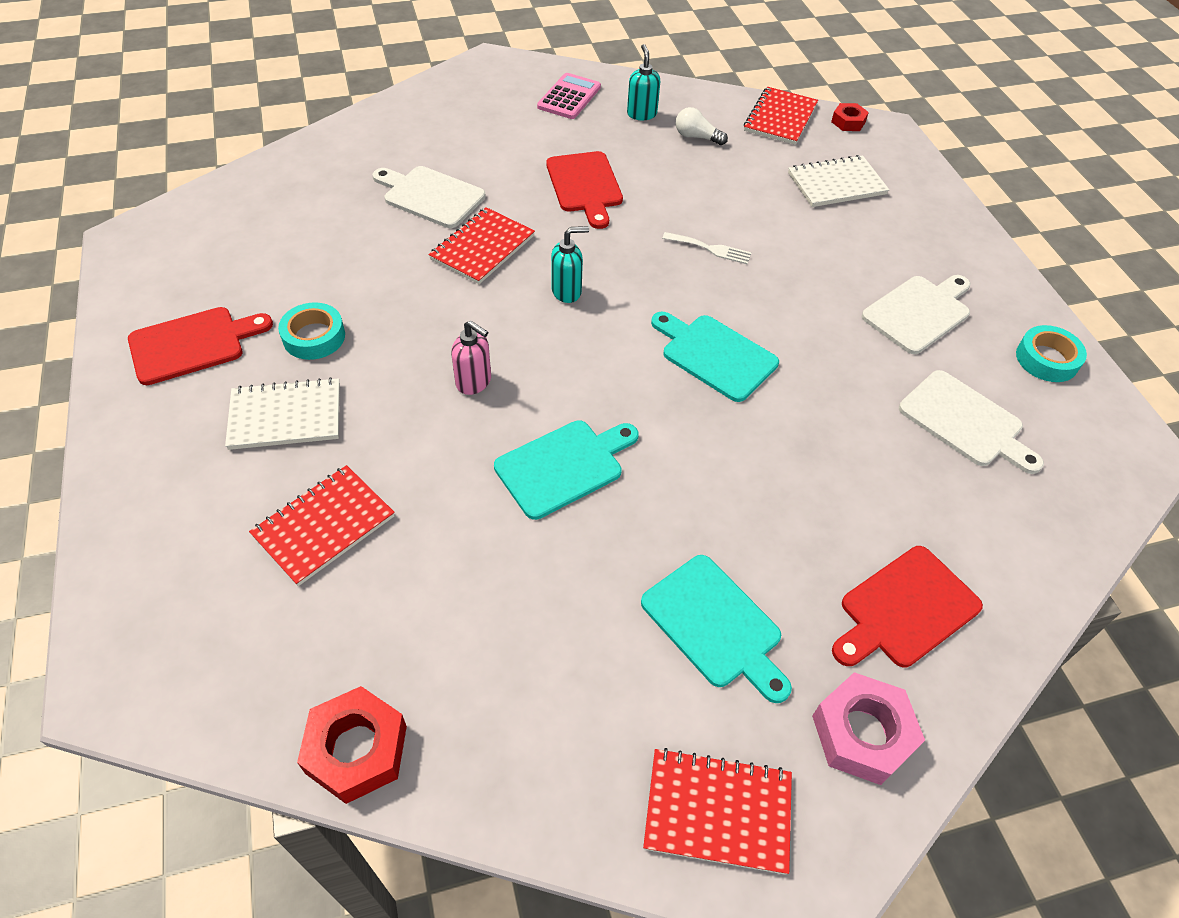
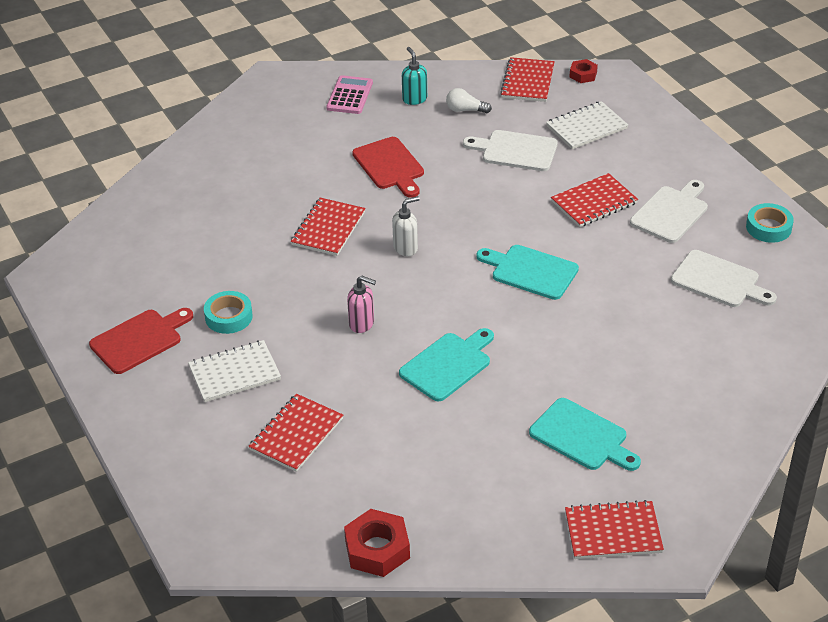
camera: 10 degrees left, 10 degrees down
white cutting board [372,166,486,228] -> white cutting board moved to [463,130,558,171]
turquoise soap dispenser [551,226,589,303] -> white soap dispenser [392,196,420,256]
white fork [662,232,752,264] -> none
pink nut [812,672,925,785] -> none
red cutting board [832,546,983,667] -> none
none -> red notebook [551,173,638,227]

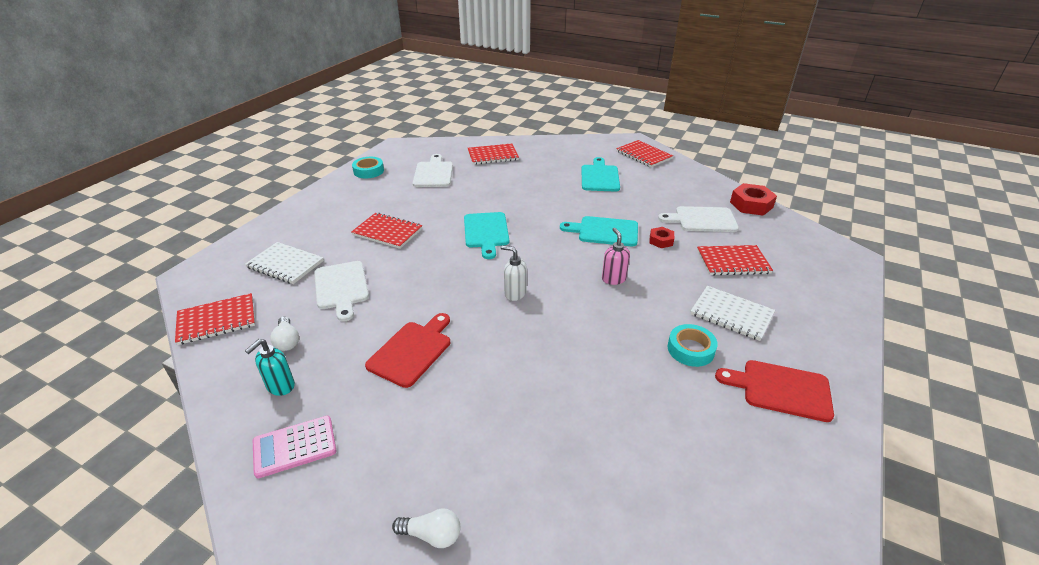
camera: 125 degrees left, 5 degrees down
red notebook [291,198,366,256] -> red notebook moved to [468,143,519,165]
red nut [570,59,598,83] -> red nut moved to [649,227,674,248]
white cutting board [630,180,708,243] -> white cutting board moved to [658,206,739,232]
none -> white light bulb [392,508,460,548]

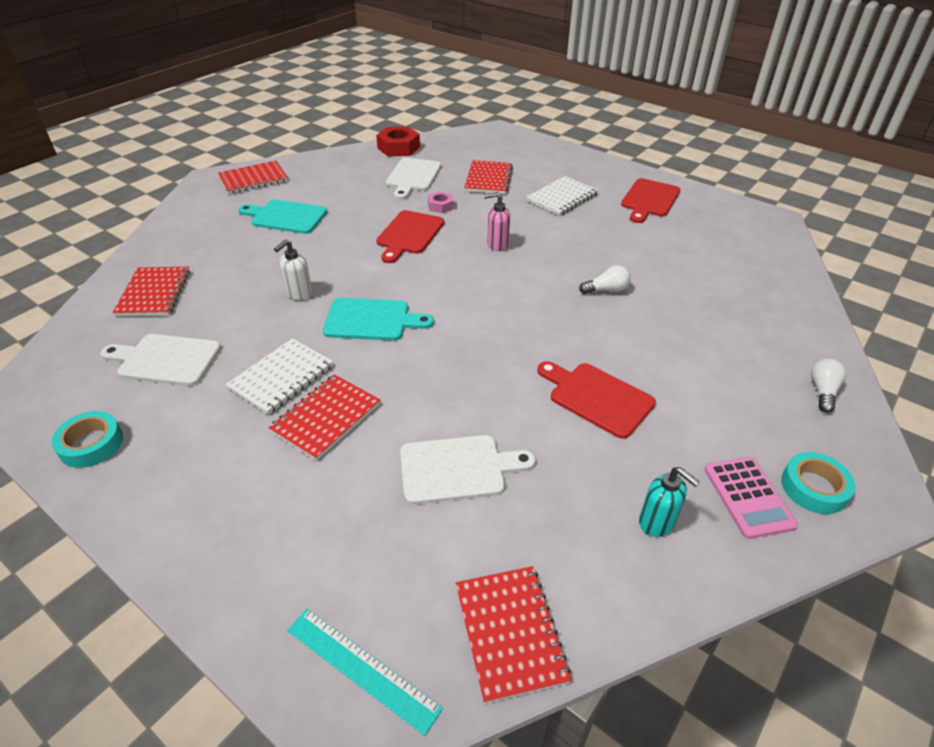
camera: 80 degrees left, 5 degrees up
white notebook [245,242,324,284] -> white notebook moved to [226,338,333,415]
white light bulb [270,316,299,351] -> white light bulb moved to [579,265,631,294]
white soap dispenser [501,245,527,301] -> white soap dispenser moved to [274,240,312,300]
turquoise cutting board [560,216,638,246] -> red cutting board [376,210,444,263]
red nut [649,227,674,248] -> pink nut [428,191,454,213]
turquoise tape [668,324,718,367] -> turquoise tape moved to [781,452,855,514]
none -> turquoise ruler [287,609,443,736]

